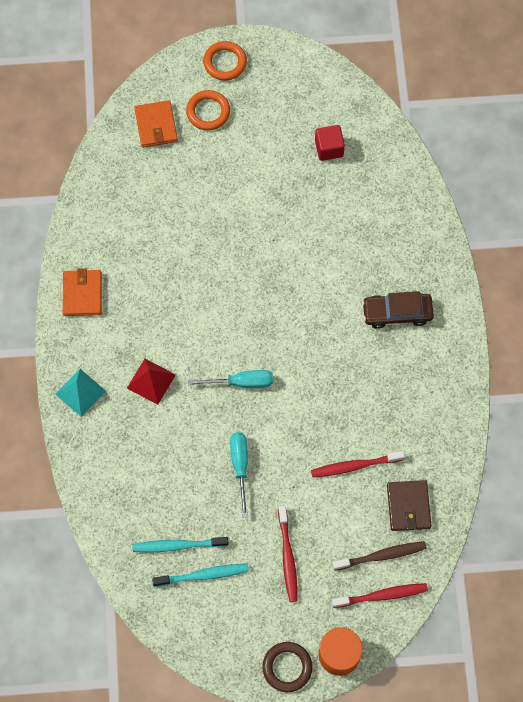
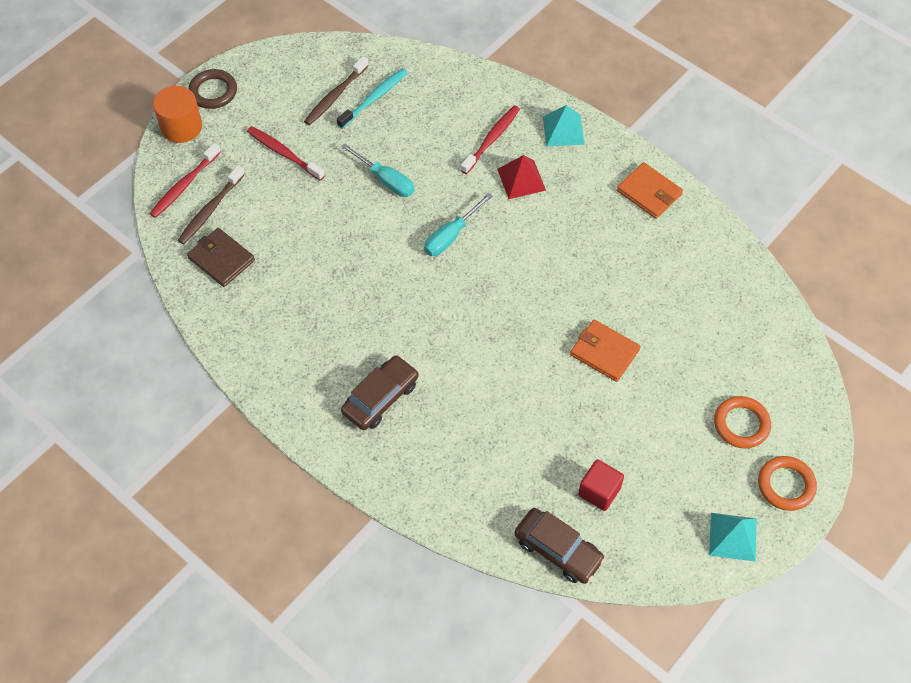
camera: 135 degrees right, 10 degrees down
orange wallet [134,100,178,148] -> orange wallet moved to [570,320,641,382]
turquoise toothbrush [152,564,249,587] -> brown toothbrush [304,56,369,125]
red toothbrush [311,451,405,477] -> red toothbrush moved to [461,106,520,174]
none -> brown car [514,508,605,584]
none -> turquoise pyramid [709,513,757,562]

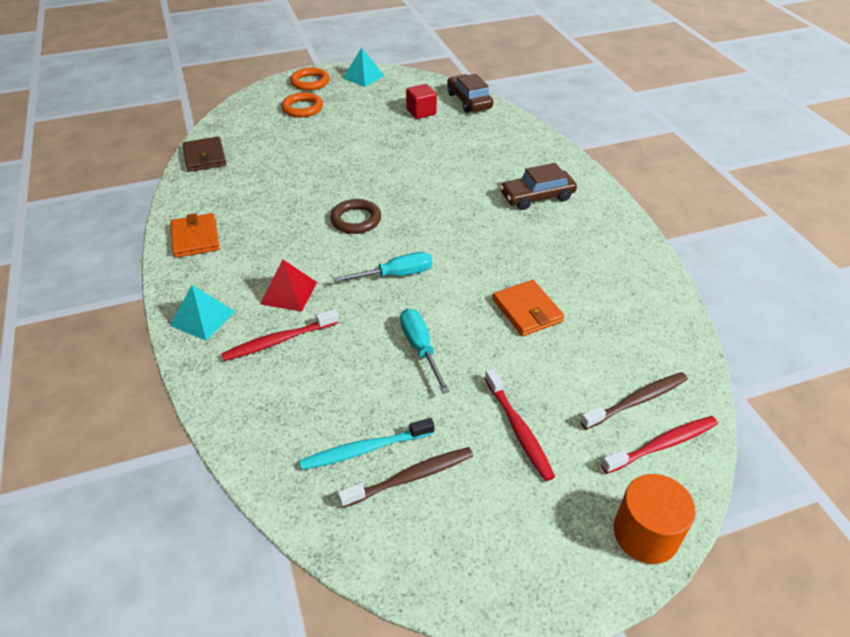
camera: 150 degrees left, 15 degrees down
brown wallet [187,228,255,287] -> brown wallet moved to [182,136,226,172]
brown ring [188,69,237,109] -> brown ring moved to [330,199,381,234]
orange wallet [570,320,641,382] -> orange wallet moved to [493,280,564,336]

